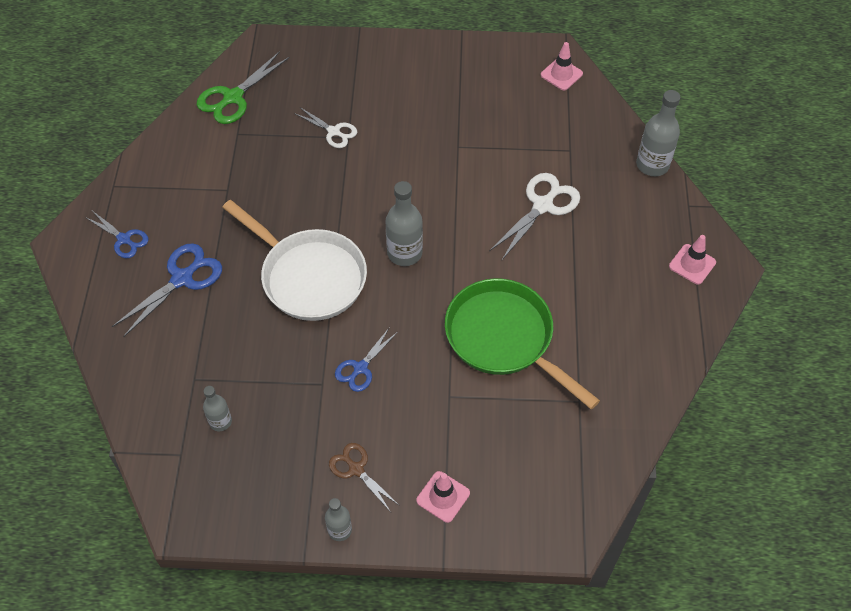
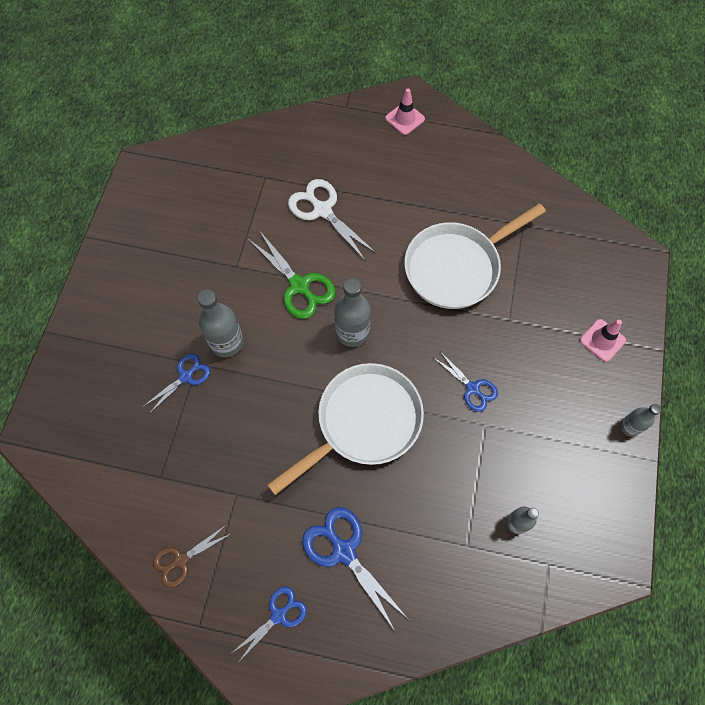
camera: 80 degrees left, 10 degrees up
green scissors [197,51,290,124] -> green scissors moved to [248,230,336,319]
white scissors [294,107,357,148] -> blue scissors [143,354,210,414]
brown scissors [329,443,400,512] -> brown scissors moved to [153,525,231,587]
green pan [445,278,600,409] -> white pan [404,203,546,309]
pink traffic cone [541,42,583,90] -> none
grey bottle [636,90,680,176] -> grey bottle moved to [198,290,244,357]

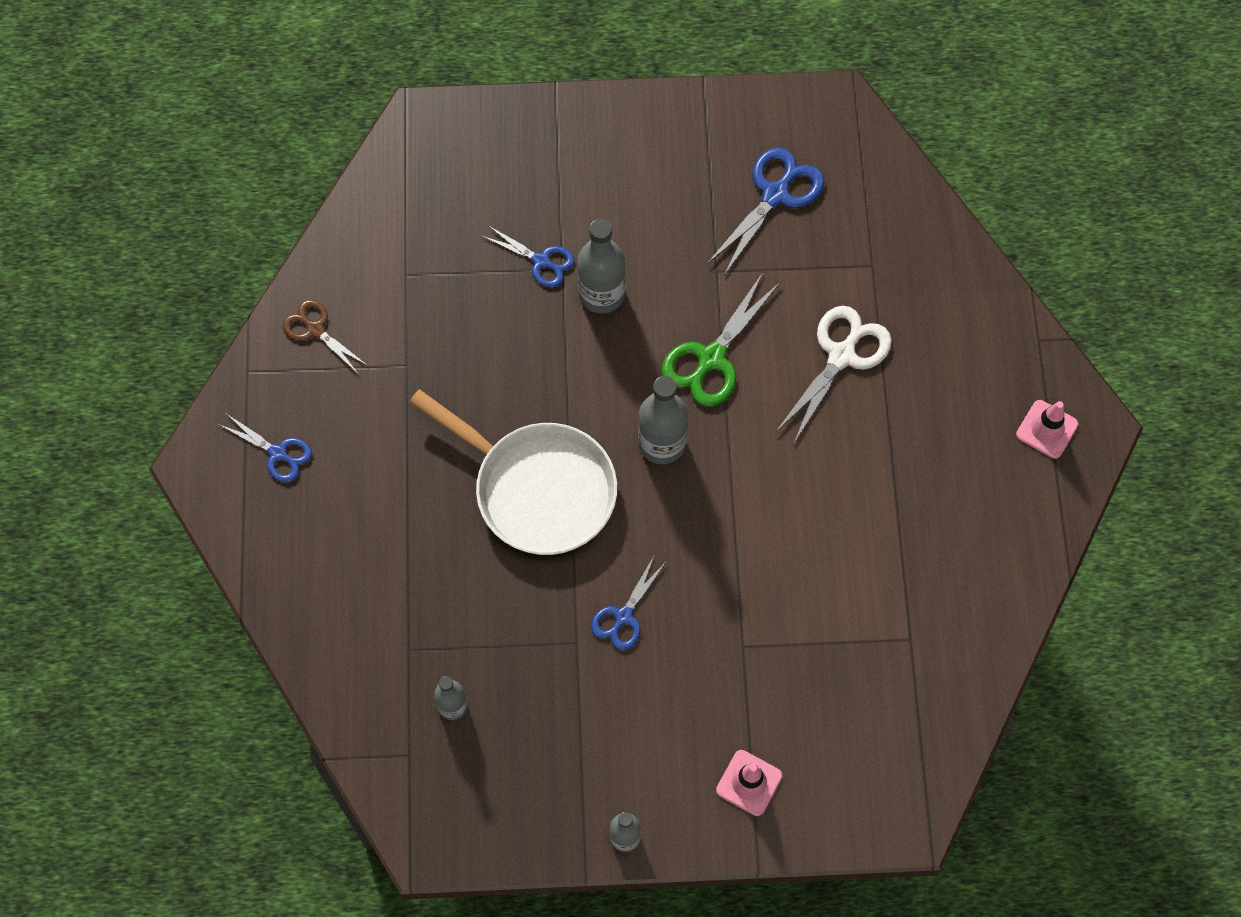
camera: 75 degrees right, 0 degrees up
blue scissors [302,507,408,631] -> blue scissors moved to [707,147,824,275]
white pan [404,203,546,309] -> none

